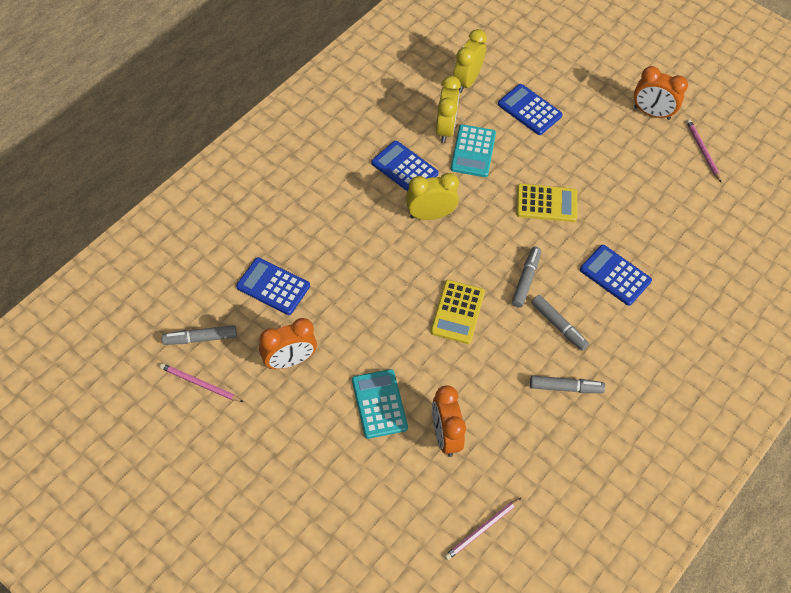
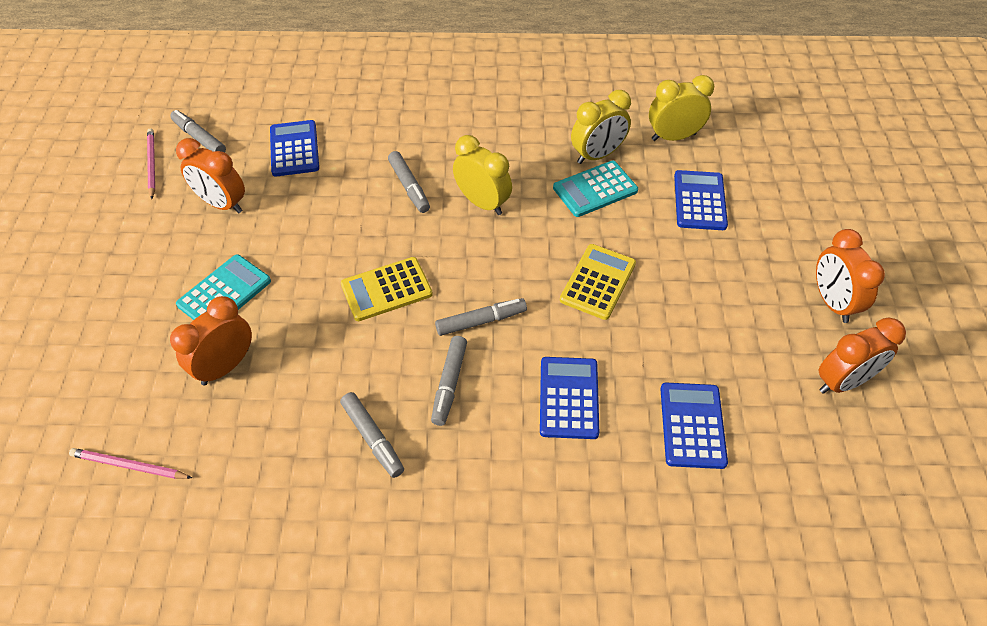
camera: 55 degrees right, 5 degrees down
blue calculator [371,141,439,191] -> blue calculator moved to [660,383,728,469]
yellow calculator [516,183,577,222] -> yellow calculator turned 120 degrees counterclockwise [560,244,636,320]
pink pencil [686,119,722,183] -> orange clock [818,317,906,394]
none -> grey marker [388,151,430,213]

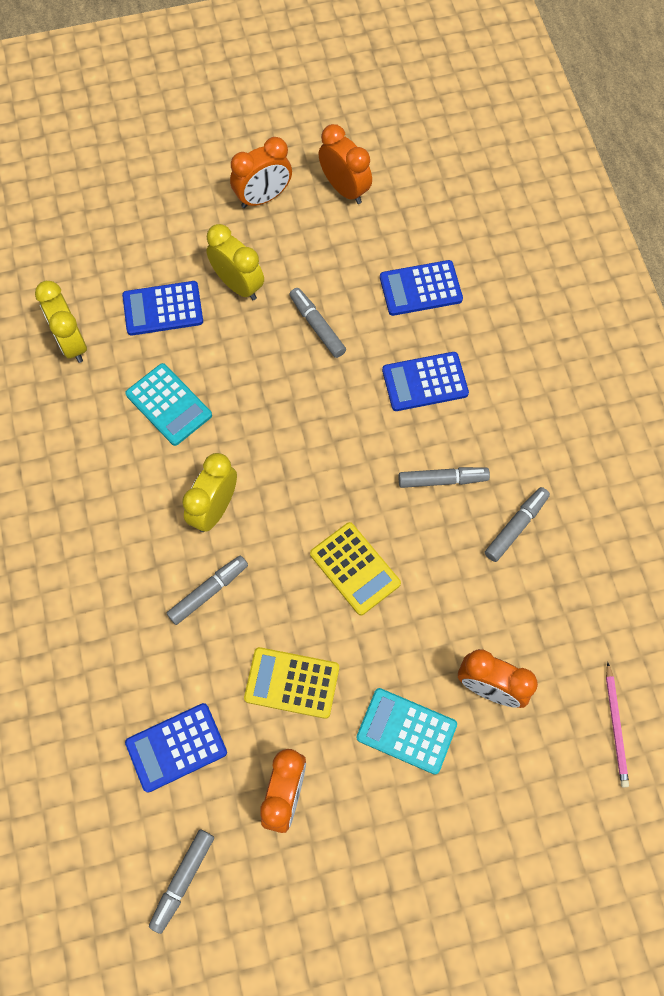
camera: 105 degrees left, 15 degrees up
pink pencil [147,128,155,199] -> none
grey marker [435,298,527,336] -> grey marker moved to [289,288,346,358]
yellow calculator [560,244,636,320] -> yellow calculator moved to [244,647,339,719]
yellow clock [571,90,631,164] -> yellow clock moved to [206,224,264,300]

